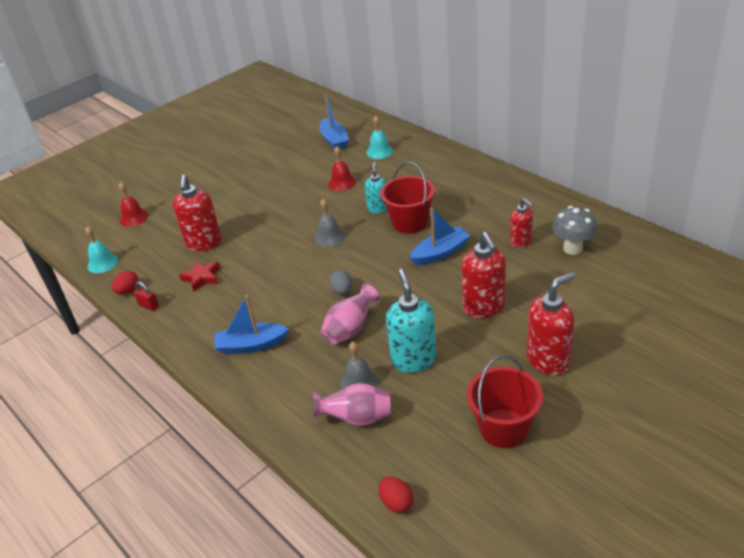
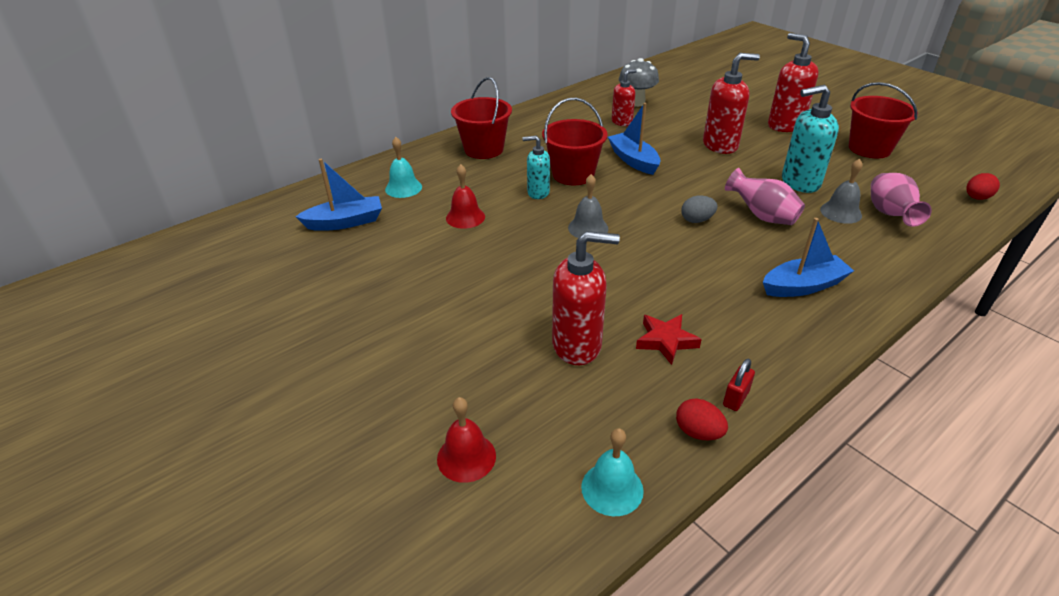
camera: 90 degrees left, 0 degrees up
blue boat [214,295,289,355] -> blue boat turned 105 degrees counterclockwise [763,218,854,297]
none -> red bucket [451,77,512,159]

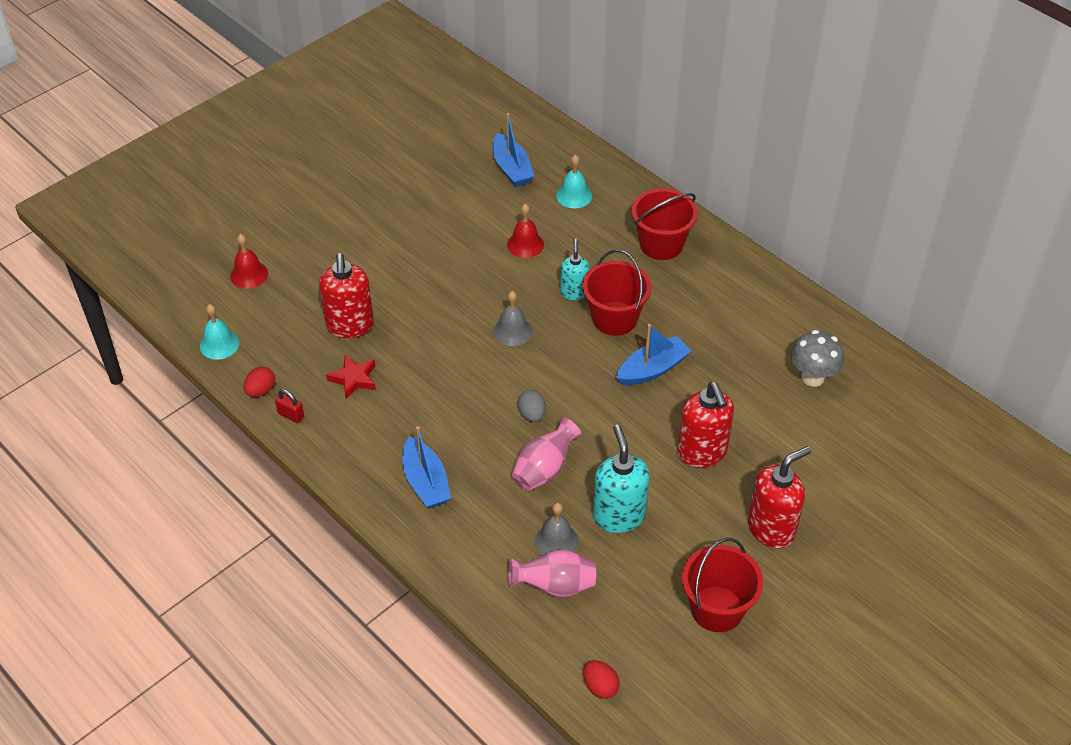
camera: 85 degrees right, 10 degrees up
red soap dispenser [612,69,637,126] -> none

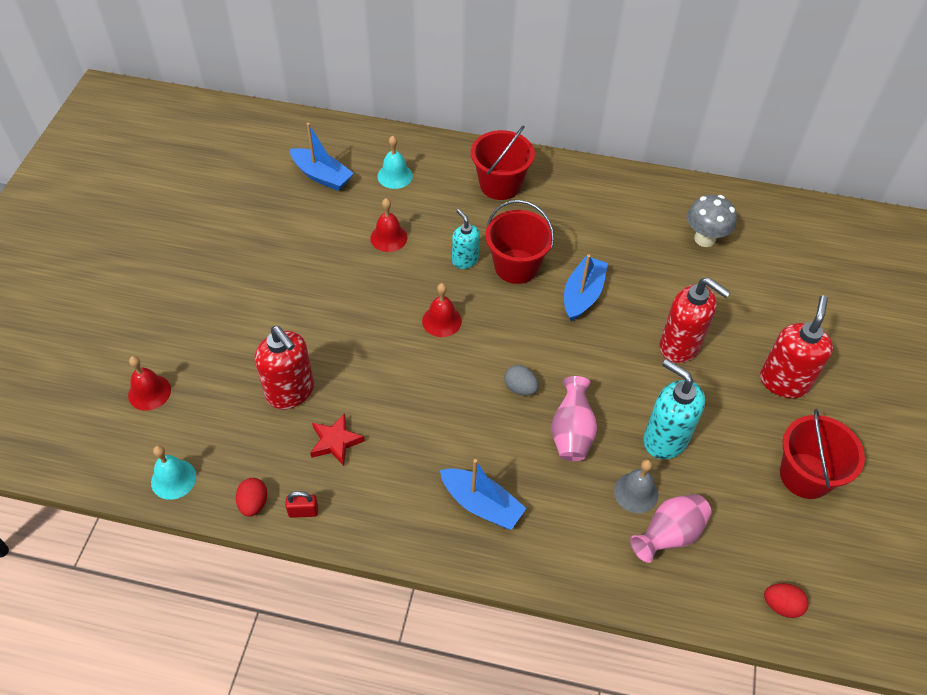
camera: 35 degrees left, 5 degrees up
grey bell [493,291,532,346] -> red bell [422,283,462,337]

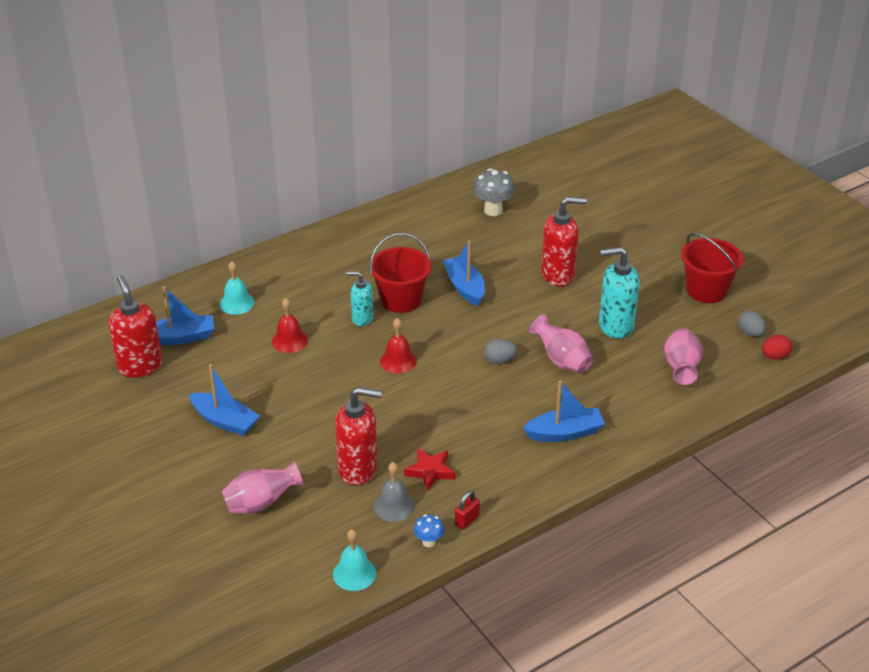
camera: 45 degrees left, 15 degrees down
red bell [128,356,171,411] -> none
red egg [236,478,267,517] -> blue mushroom [414,514,444,547]
red bucket [471,125,535,200] -> none
grey bell [614,459,658,513] -> grey bell moved to [374,462,415,522]
red soap dispenser [760,295,833,398] -> red soap dispenser moved to [108,275,163,378]
none -> blue boat [189,364,260,436]
none -> pink vase [222,461,304,514]
none -> grey egg [738,310,766,337]

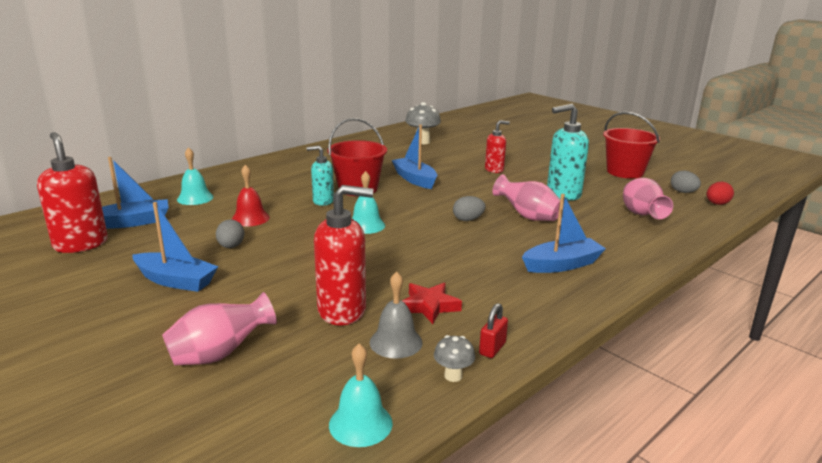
camera: 10 degrees left, 15 degrees down
red bell [380,318,417,373] -> turquoise bell [352,171,385,234]
blue mushroom [414,514,444,547] -> grey mushroom [434,335,475,382]
red soap dispenser [541,197,587,286] -> red soap dispenser [485,120,510,173], size x0.61
none -> grey egg [216,219,245,248]

